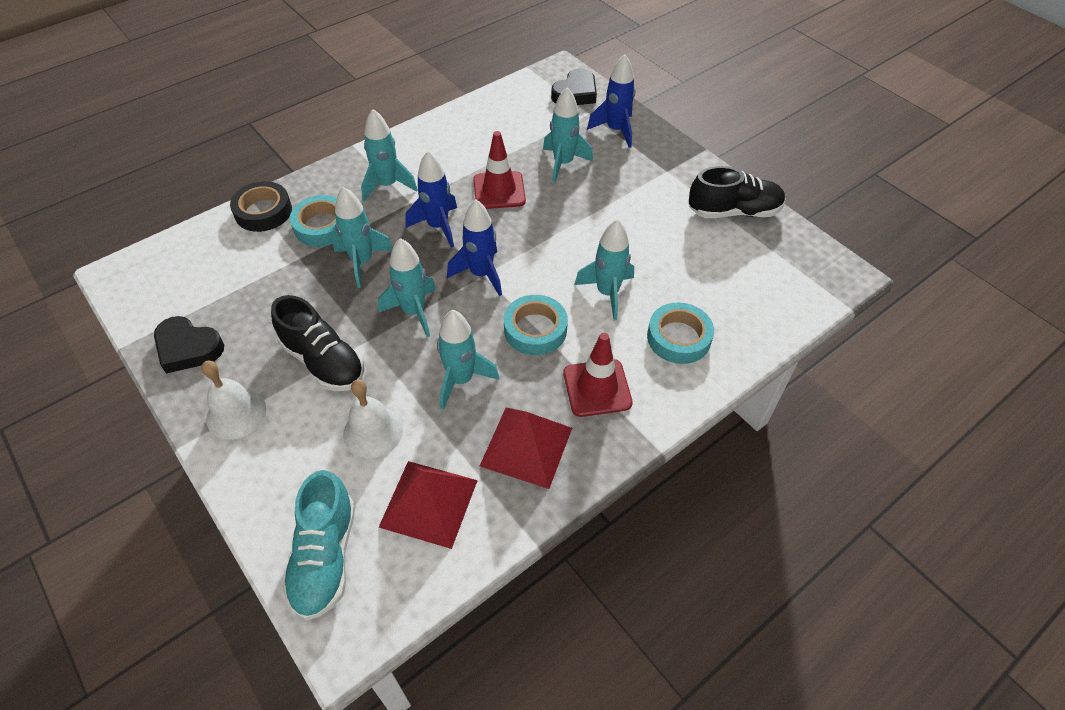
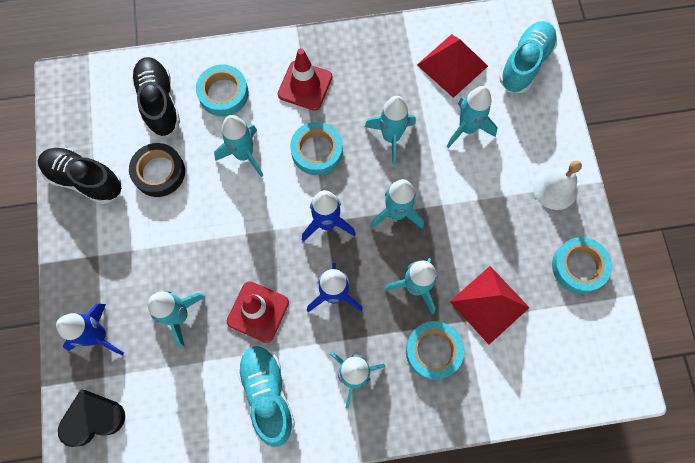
camera: 150 degrees left, 20 degrees up
black heart [154,316,224,374] -> turquoise tape [552,237,612,294]
black tape [230,181,292,232] -> black tape moved to [129,143,185,197]
black shoe [271,295,365,391] -> black shoe moved to [131,57,180,136]
white bell [343,379,403,458] -> turquoise rocket [446,86,498,148]
red pyramid [480,408,572,489] -> red pyramid moved to [450,266,530,344]
none -> turquoise shoe [236,345,295,447]

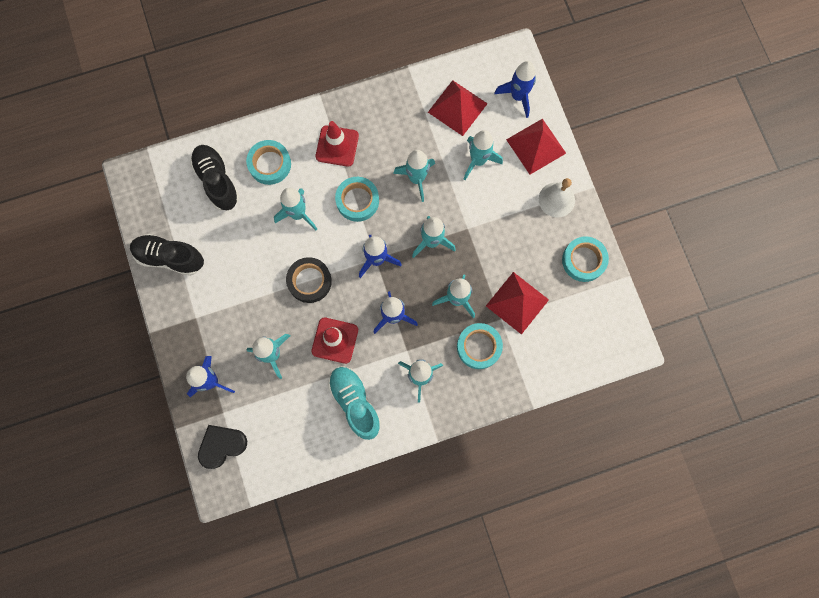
camera: 10 degrees left, 5 degrees up
black tape [129,143,185,197] -> black tape moved to [286,257,332,303]
turquoise shoe [499,21,557,93] -> blue rocket [494,61,536,118]
none -> red pyramid [506,119,566,175]

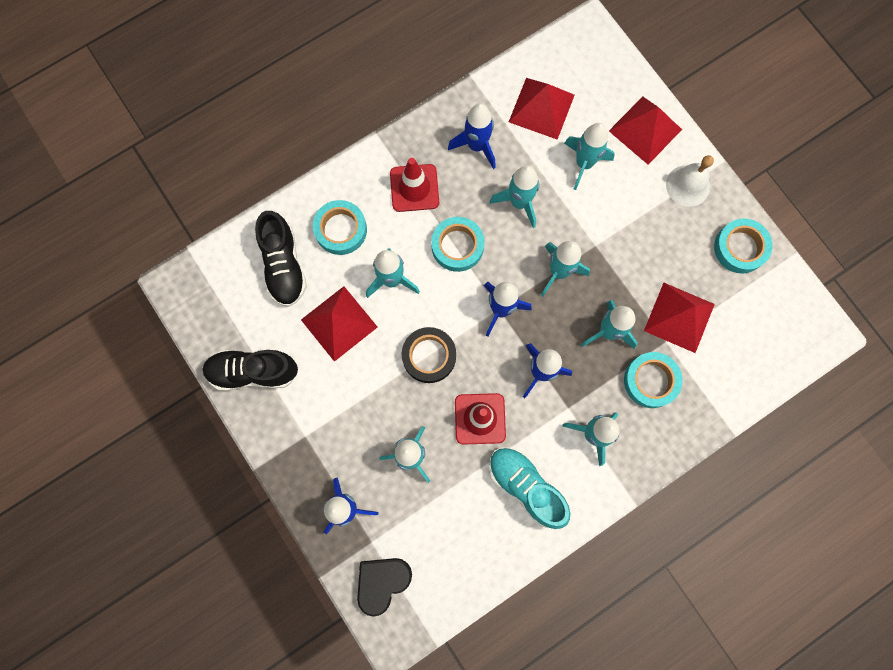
camera: 15 degrees left, 0 degrees up
black shoe [190,145,240,210] -> black shoe turned 150 degrees counterclockwise [255,211,307,307]
blue rocket [494,61,536,118] -> blue rocket moved to [448,103,496,169]
none -> red pyramid [301,286,378,362]

